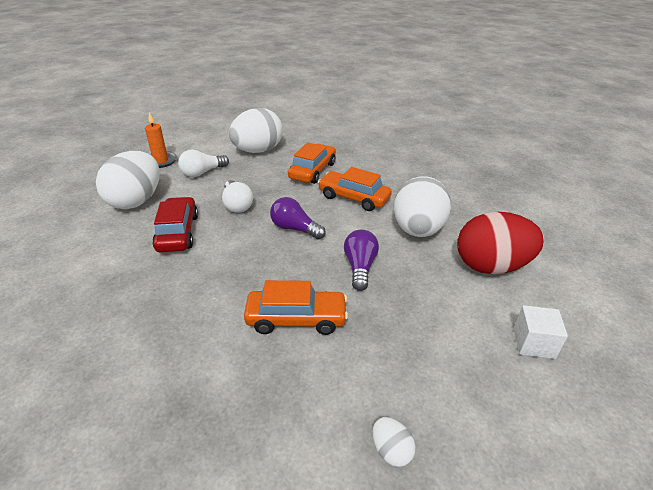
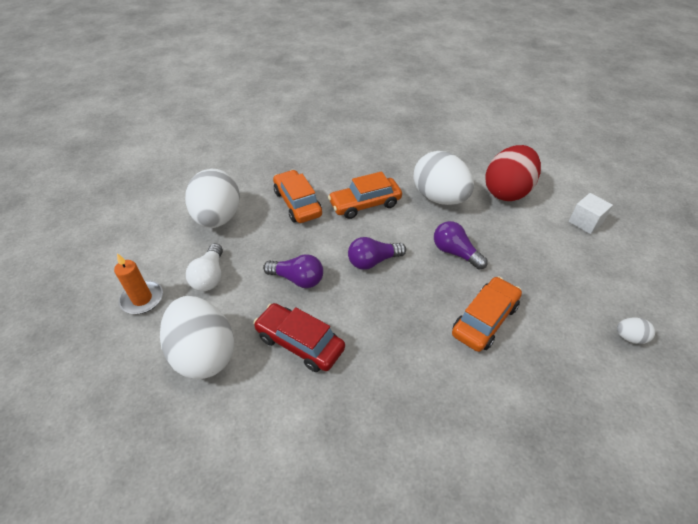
camera: 50 degrees left, 10 degrees up
white light bulb [222,180,253,213] -> purple light bulb [263,254,323,288]

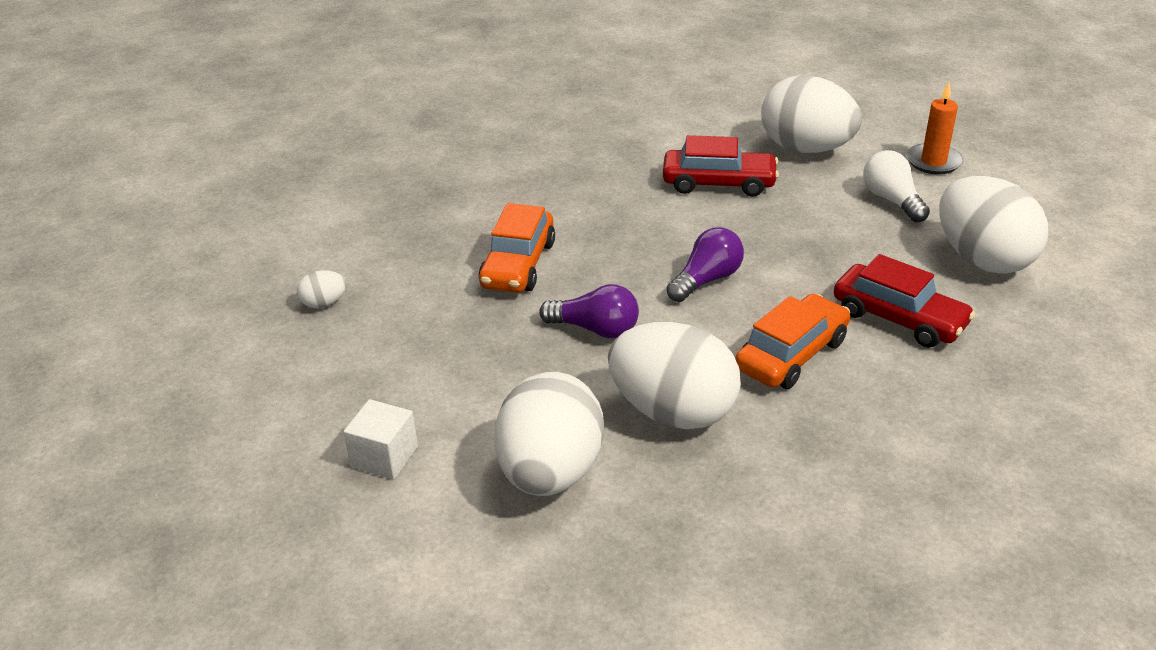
camera: 155 degrees right, 10 degrees down
purple light bulb [263,254,323,288] -> none
orange car [273,170,322,223] -> red car [834,254,975,348]
red egg [485,145,541,201] -> white egg [494,372,604,496]

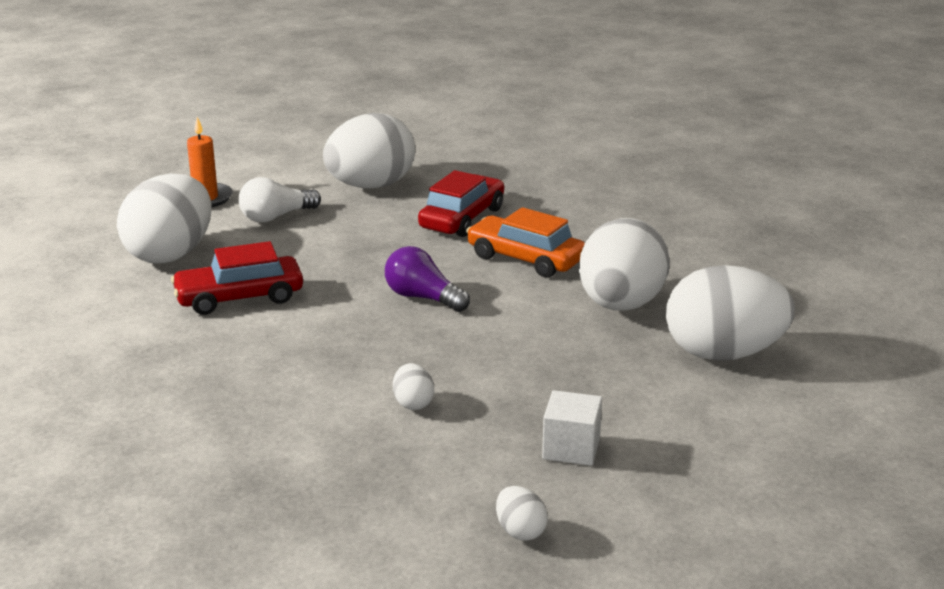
camera: 100 degrees left, 10 degrees down
white cube [344,399,418,480] -> white cube moved to [542,390,602,466]
orange car [479,203,555,293] -> white egg [393,363,434,410]
purple light bulb [539,284,639,338] -> none
red car [663,135,779,197] -> red car turned 105 degrees counterclockwise [171,241,303,315]

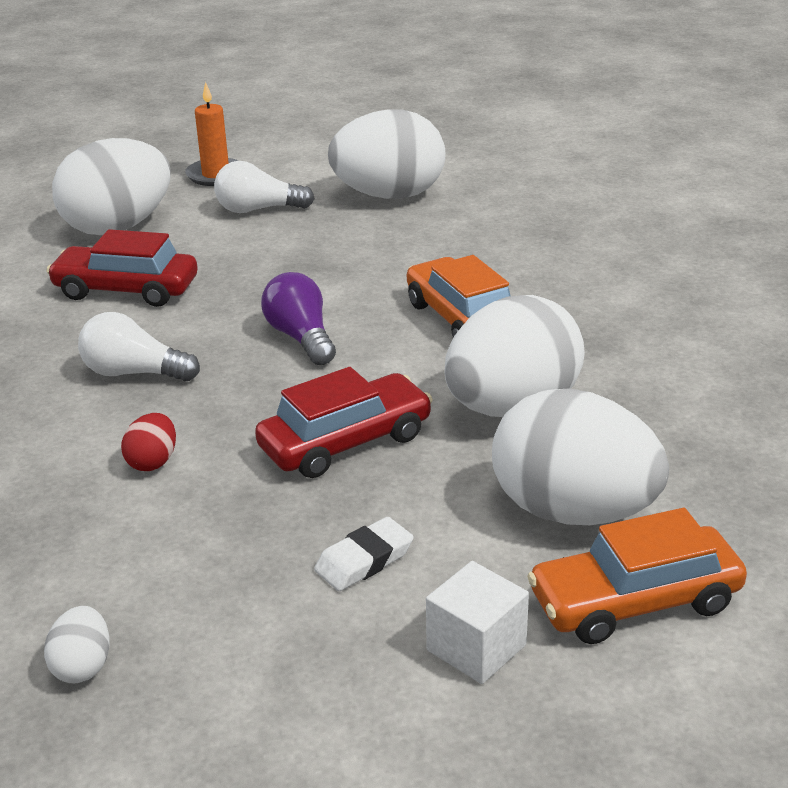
camera: 30 degrees right, 5 degrees up
white egg [393,363,434,410] -> red egg [121,413,176,471]
red car [418,170,504,237] -> red car moved to [255,367,433,478]
white cube [542,390,602,466] -> white cube moved to [426,561,529,684]
none -> white light bulb [78,312,200,381]
none -> white eraser [314,517,414,591]
none -> orange car [527,508,747,644]

